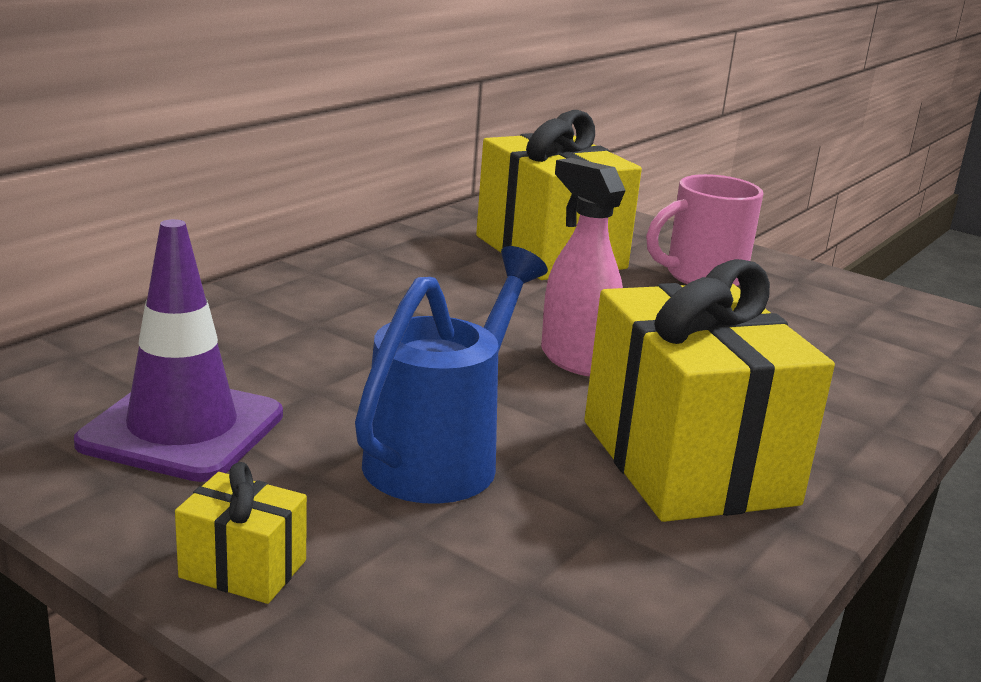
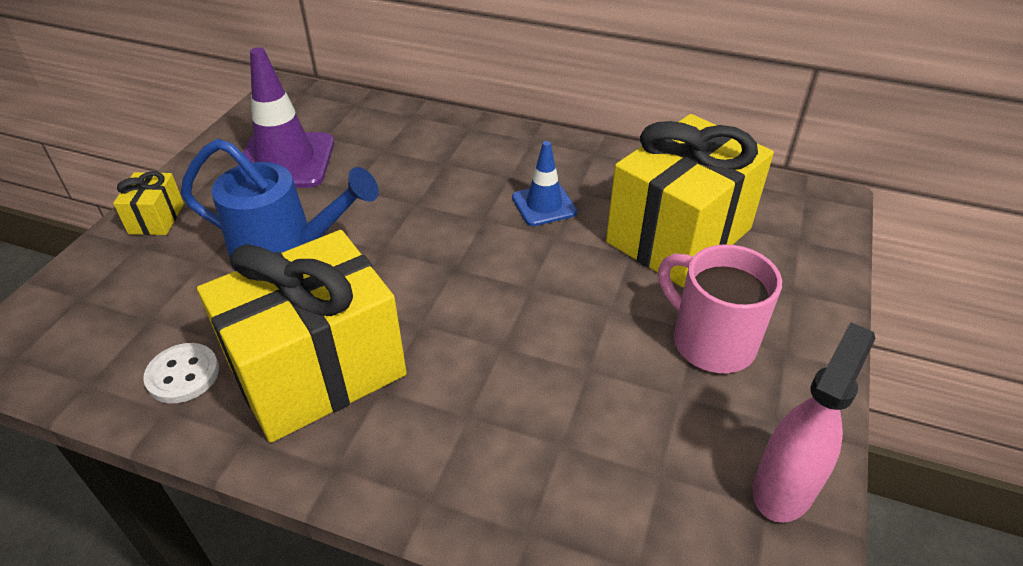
camera: 75 degrees right, 20 degrees up
pink spray bottle [541,158,626,376] -> pink spray bottle moved to [753,322,876,523]
none -> white button [143,343,219,403]
none -> blue traffic cone [512,141,577,226]

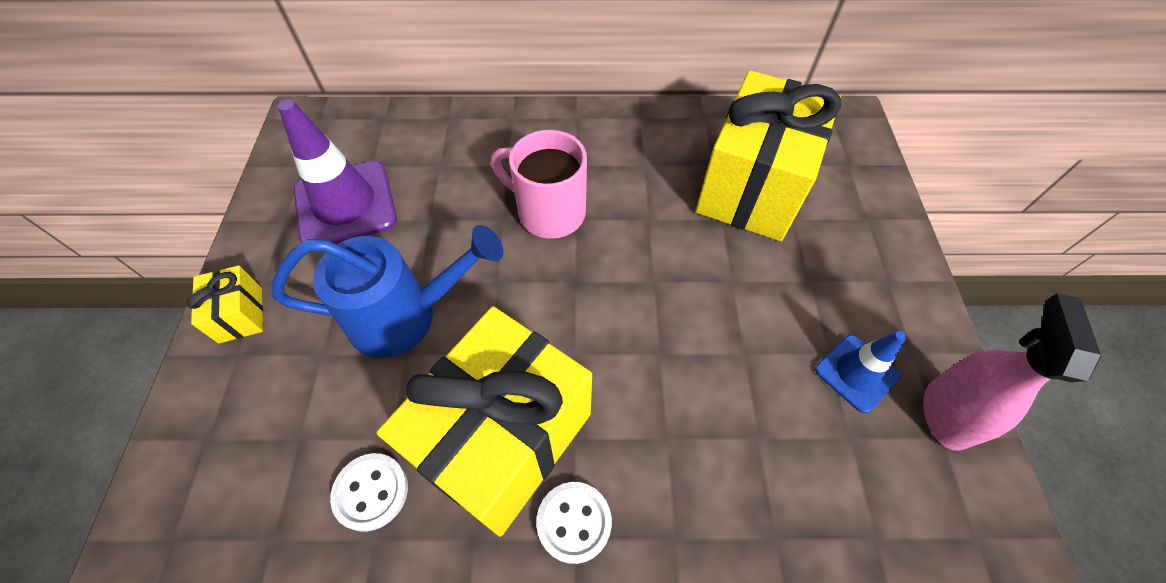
camera: 20 degrees left, 15 degrees up
blue traffic cone [512,141,577,226] -> blue traffic cone moved to [815,331,906,413]
pink mug [658,244,782,373] -> pink mug moved to [491,130,587,239]
none -> white button [536,482,612,564]

